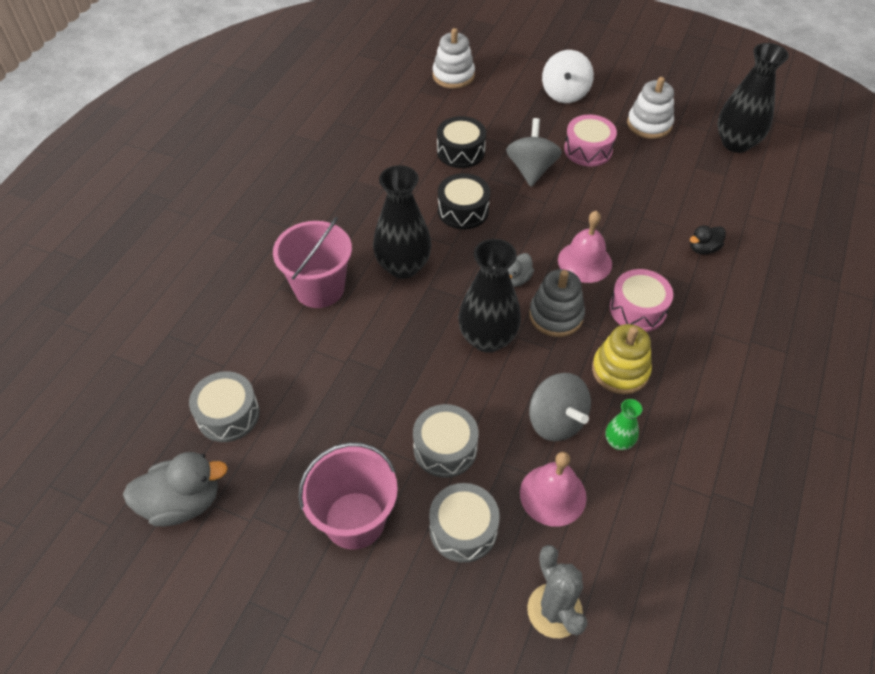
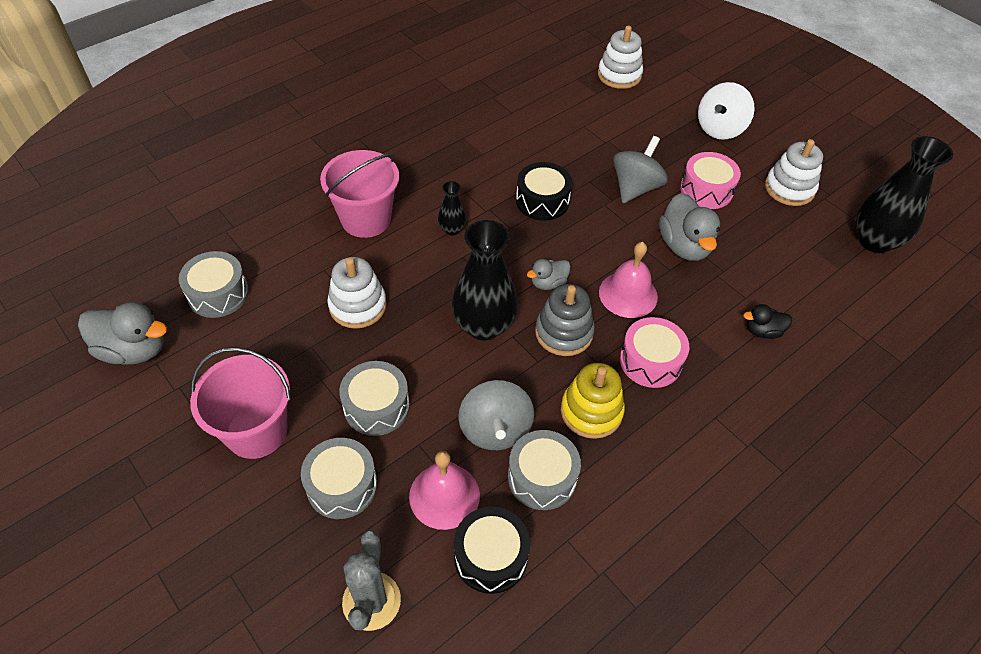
camera: 25 degrees right, 0 degrees up
black vase [373,165,432,279] -> black vase [438,181,466,235], size x0.48
black drum [437,116,486,168] -> black drum moved to [454,507,530,594]
green vase [606,399,642,450] -> grey drum [508,430,581,510]
none -> white stacking toy [327,257,387,329]
none -> grey duck [659,193,720,261]

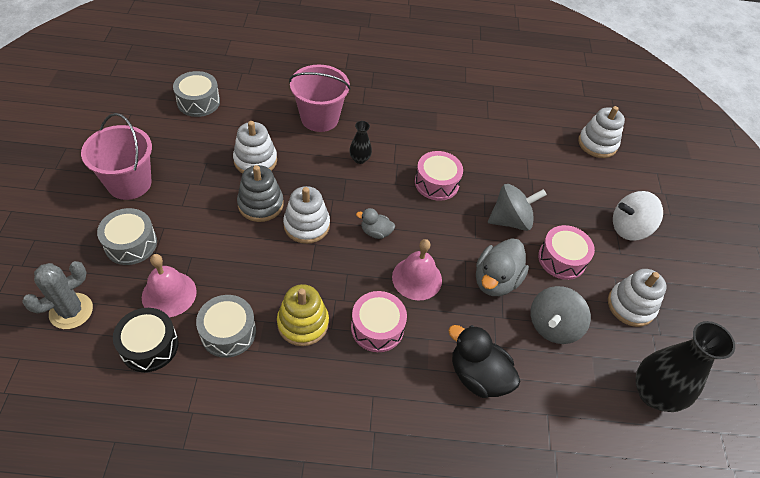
camera: 40 degrees right, 0 degrees up
grey duck [78,302,167,365] -> none
grey drum [339,361,410,436] -> none
black vase [452,220,518,340] -> white stacking toy [283,186,330,244]
grey spinning top [458,380,534,450] -> grey spinning top moved to [531,286,591,344]
black drum [516,162,572,221] -> pink drum [415,151,463,201]
grey stacking toy [535,284,595,356] -> grey stacking toy moved to [237,165,284,222]
black duck [743,304,792,339] -> black duck [448,325,520,398], size x1.81

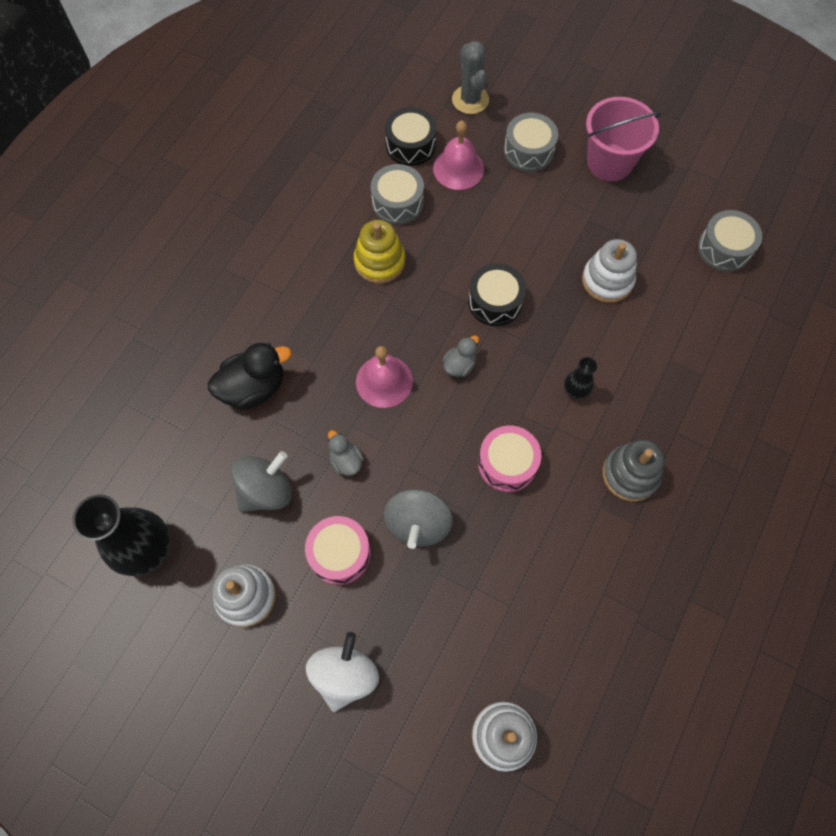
camera: 120 degrees right, 15 degrees up
grey stacking toy [237,165,284,222] -> grey stacking toy moved to [602,439,665,502]
white stacking toy [283,186,330,244] -> black drum [468,263,526,326]
pink bucket [289,65,351,132] -> none
pink drum [351,291,407,352] -> none
grey duck [476,238,529,296] -> grey duck [328,430,364,476], size x0.55
grey spinning top [531,286,591,344] -> grey spinning top turned 75 degrees clockwise [231,451,292,512]

